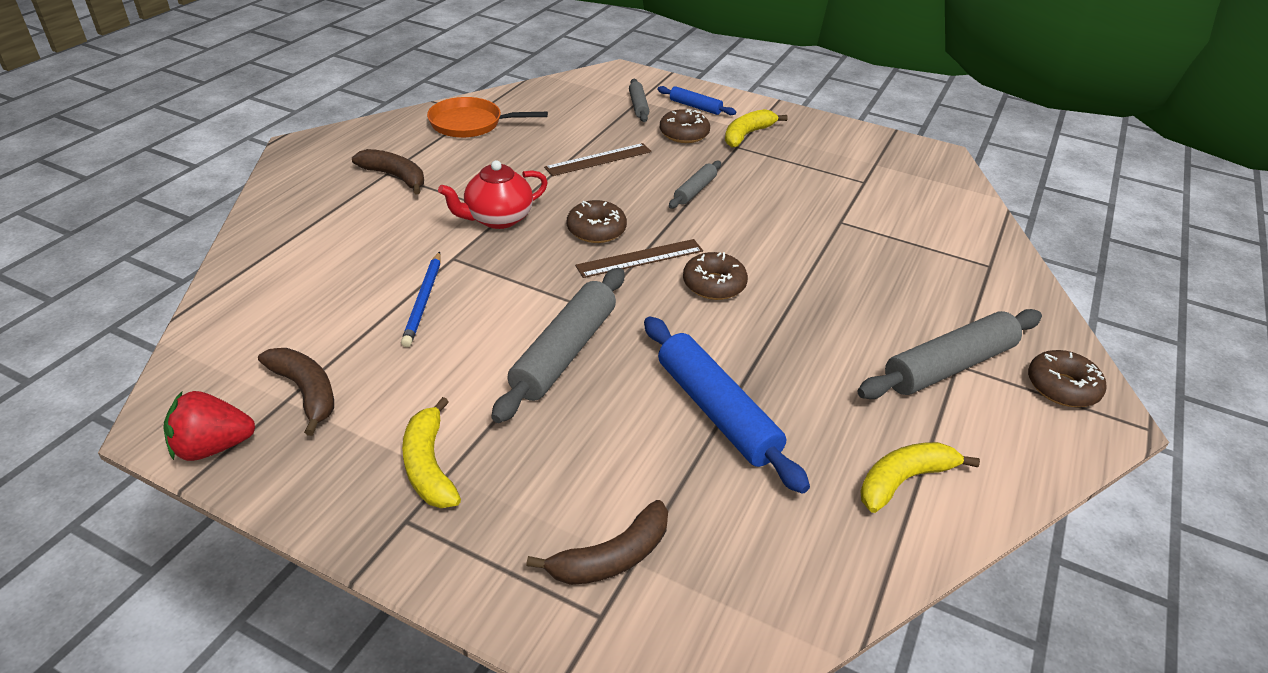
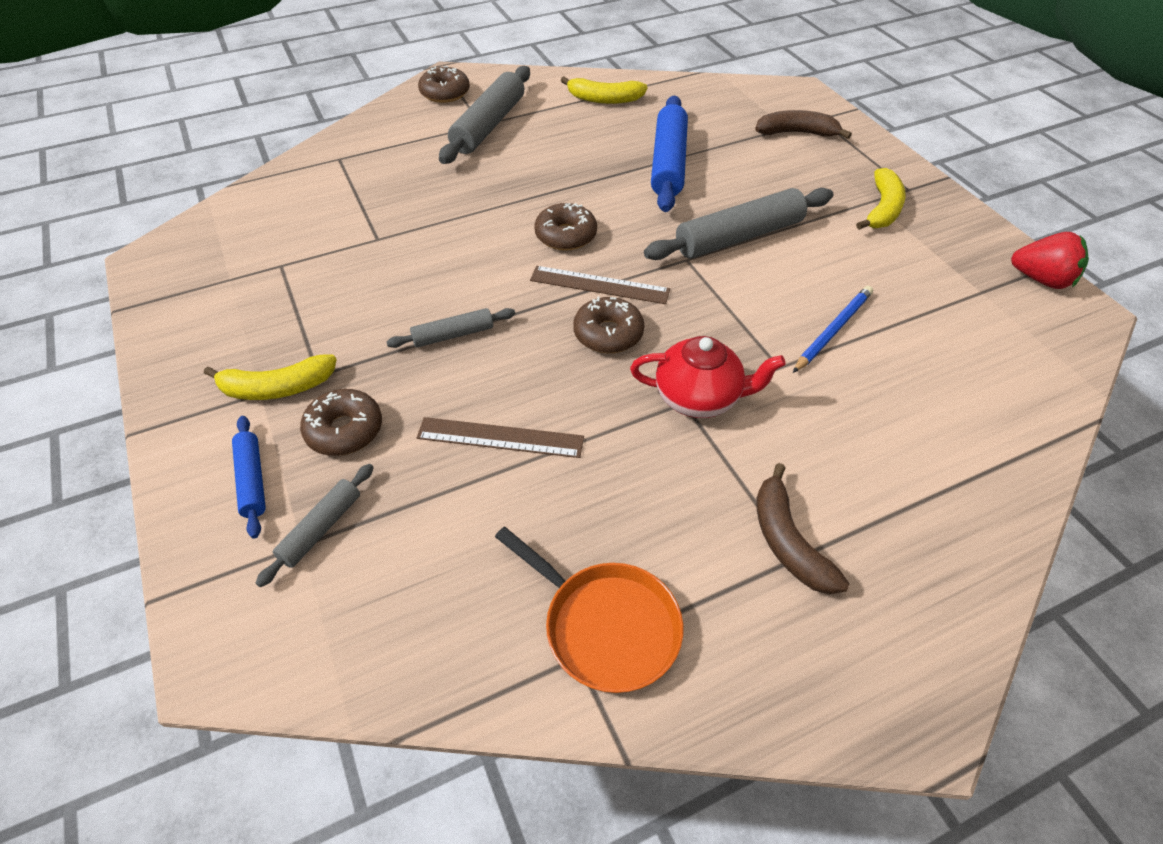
camera: 140 degrees left, 10 degrees up
brown banana [258,348,334,436] -> none
grey rolling pin [858,309,1042,399] -> grey rolling pin turned 75 degrees counterclockwise [439,66,530,164]

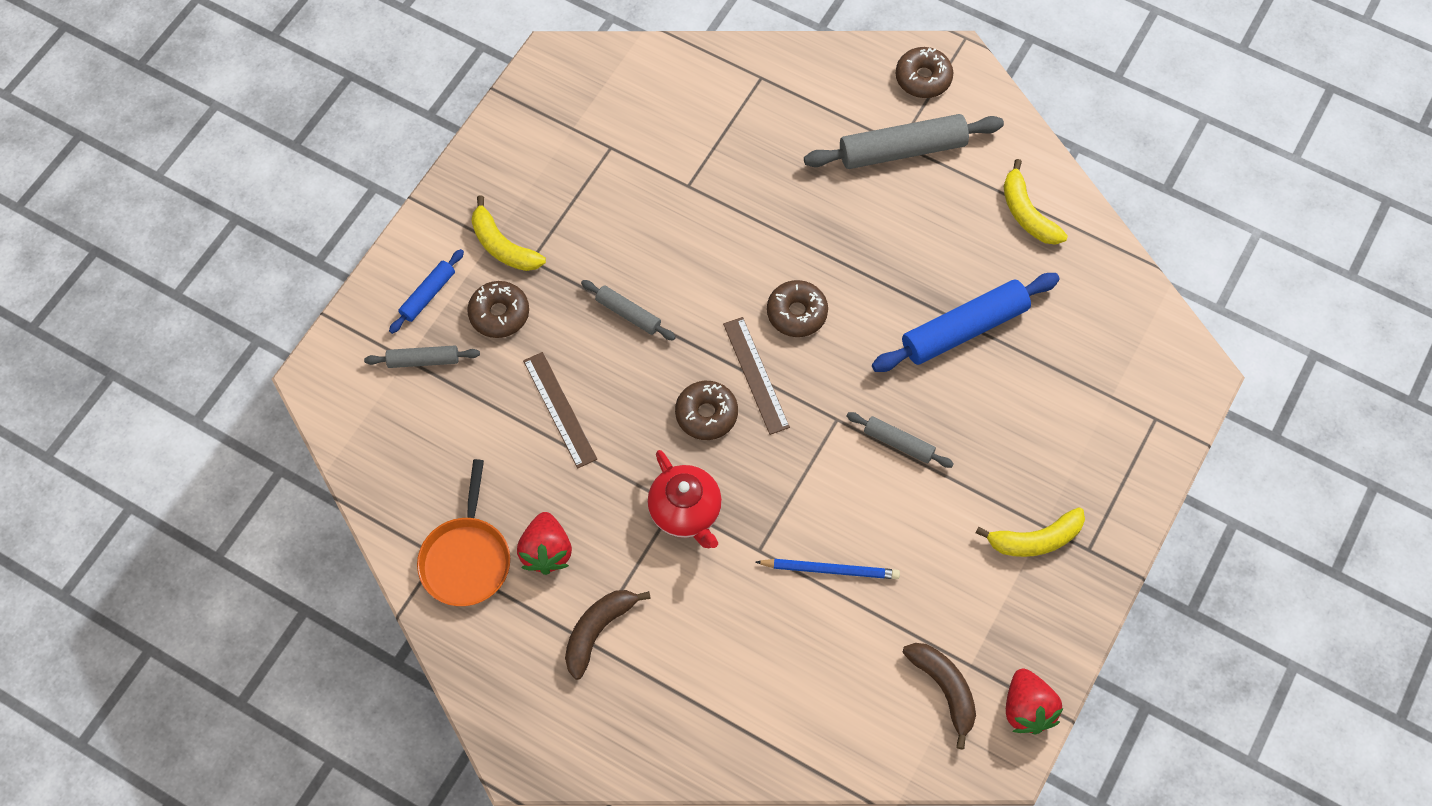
camera: 55 degrees right, 15 degrees up
grey rolling pin [644,188,833,260] -> grey rolling pin [846,412,954,468], size x0.53
brown banana [755,110,852,139] -> brown banana moved to [903,643,976,749]
none -> red strawberry [517,512,572,575]

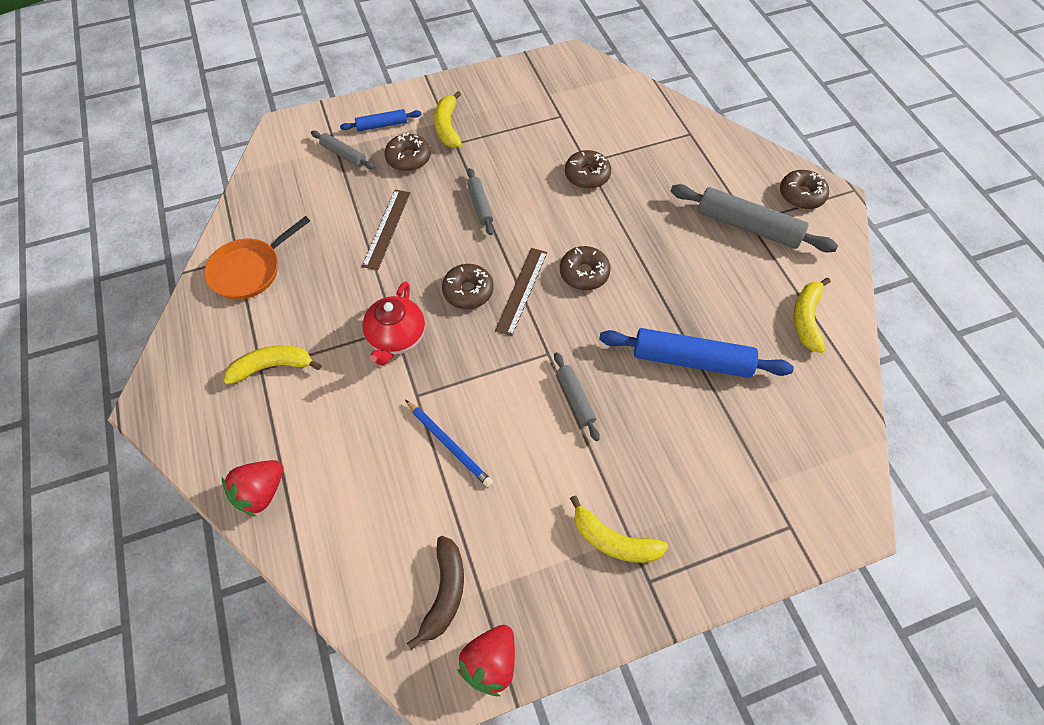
camera: 40 degrees right, 5 degrees down
red strawberry [517,512,572,575] -> red strawberry moved to [222,460,283,517]
brown banana [565,590,651,680] -> yellow banana [224,345,321,385]
none -> brown donut [565,150,611,189]

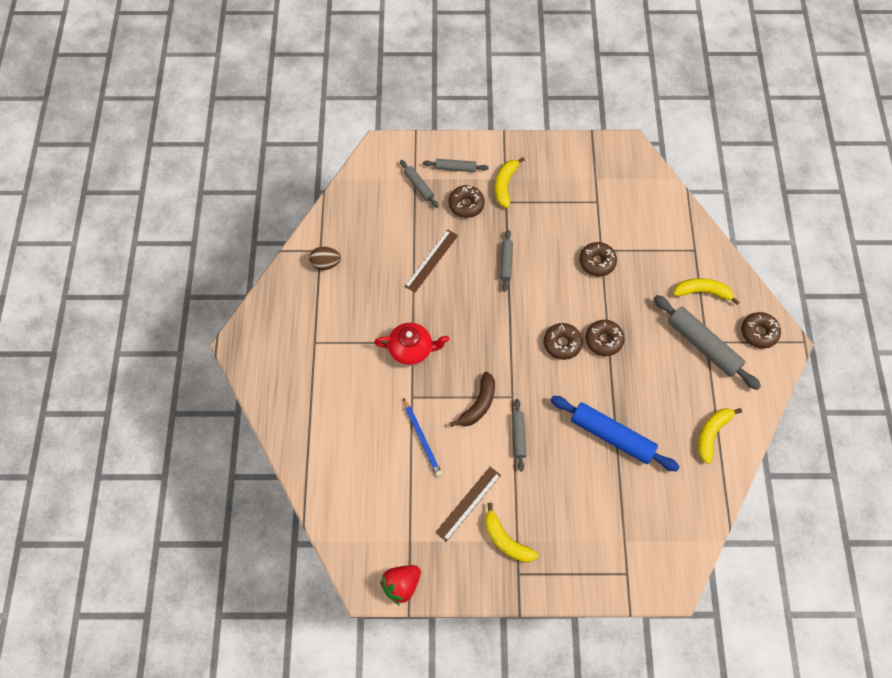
camera: 20 degrees right, 5 degrees up
orange pan [204,216,310,299] -> brown egg [309,246,341,270]
red strawberry [222,460,283,517] -> none
yellow banana [224,345,321,385] -> yellow banana moved to [673,278,739,305]
blue rolling pin [340,109,422,131] -> grey rolling pin [423,159,489,172]
red teapot [363,282,425,365] -> red teapot turned 120 degrees counterclockwise [374,323,449,366]
brown banana [407,536,464,650] -> brown banana moved to [450,372,495,427]
brown donut [442,264,494,309] -> brown donut moved to [585,320,625,356]
brown ruler [495,248,547,336] -> brown ruler moved to [435,467,501,542]

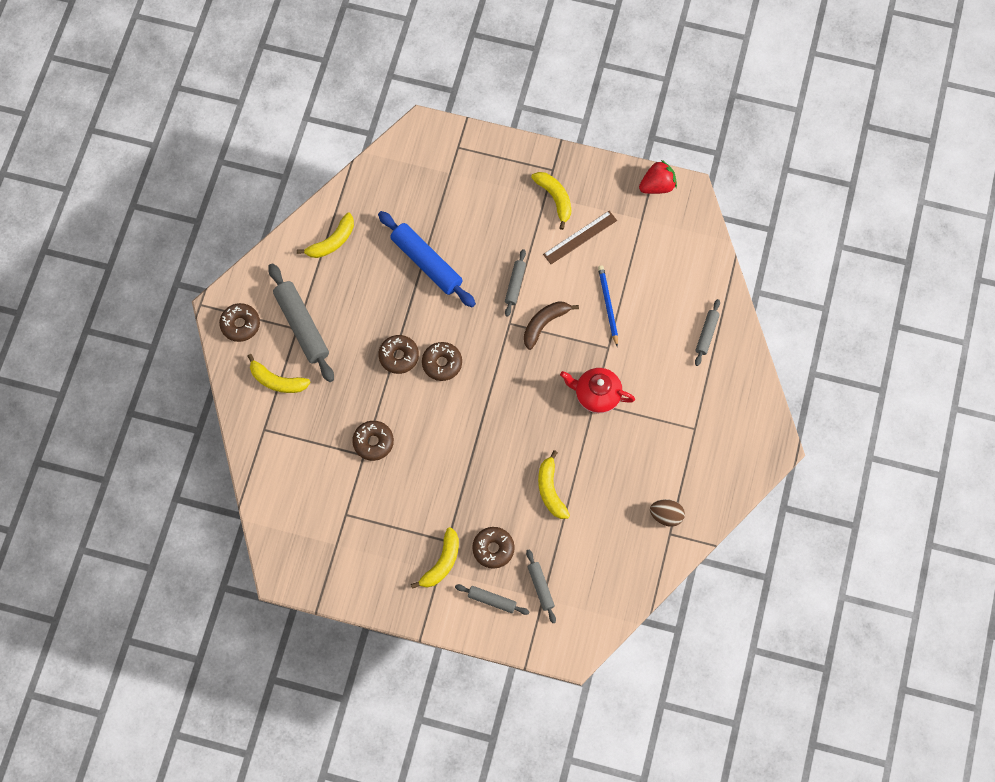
camera: 165 degrees left, 5 degrees up
brown ruler [405,230,458,293] -> yellow banana [538,450,570,519]
grey rolling pin [500,230,513,291] -> grey rolling pin moved to [695,299,720,366]

